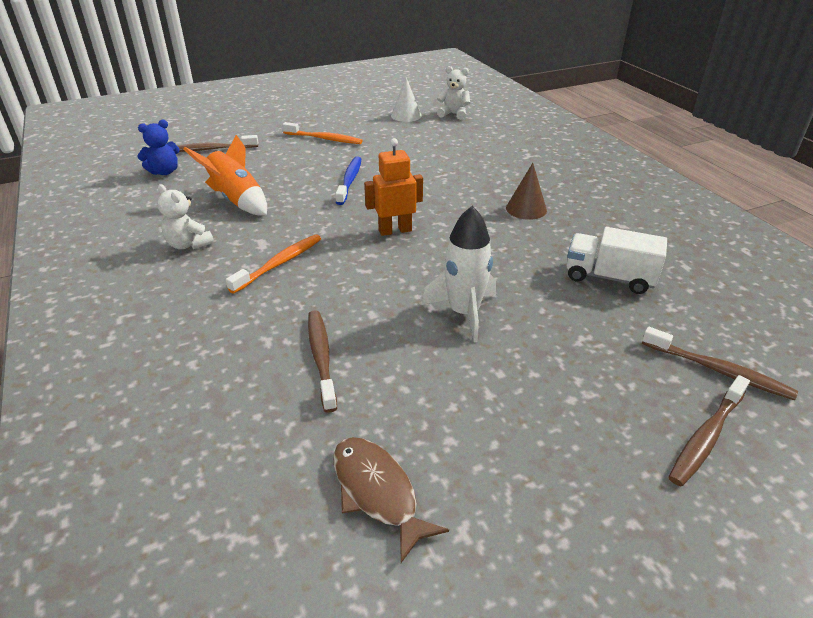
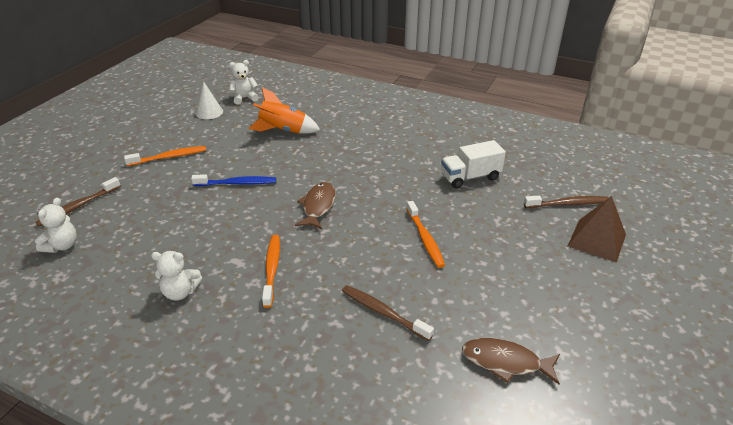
camera: 40 degrees left, 0 degrees up
blue teddy bear [137,120,179,175] -> white teddy bear [35,198,77,253]
orange rocket [183,135,267,215] -> orange rocket moved to [248,87,320,134]
blue toothbrush [335,157,361,205] -> blue toothbrush turned 120 degrees clockwise [191,174,276,186]
orange robot [364,138,423,236] -> brown fish [295,182,336,229]
white rocket [422,206,496,342] -> orange toothbrush [407,201,445,268]
brown cone [506,163,547,220] -> none
brown toothbrush [669,375,750,486] -> brown pyramid [568,196,626,263]

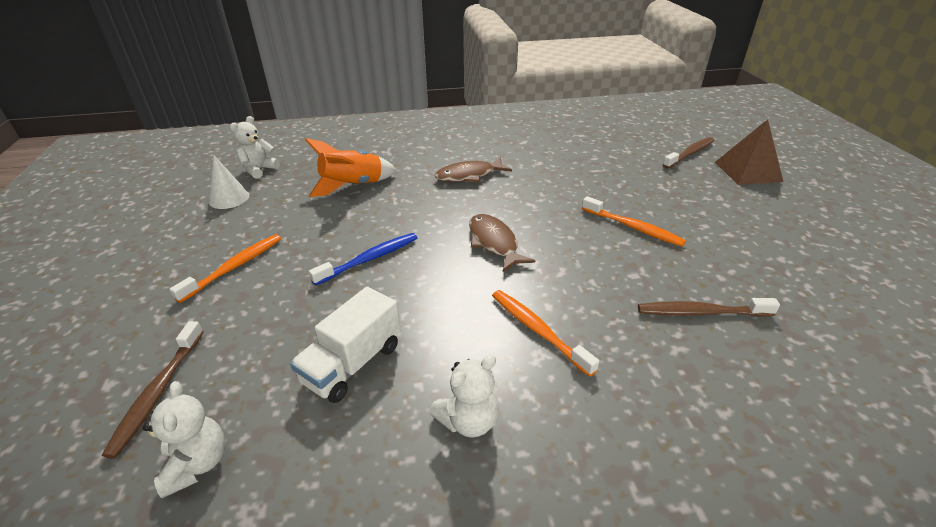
camera: 35 degrees left, 0 degrees up
white truck [441,140,506,188] -> white truck moved to [290,287,401,403]
brown fish [462,338,560,384] -> brown fish moved to [435,157,512,182]

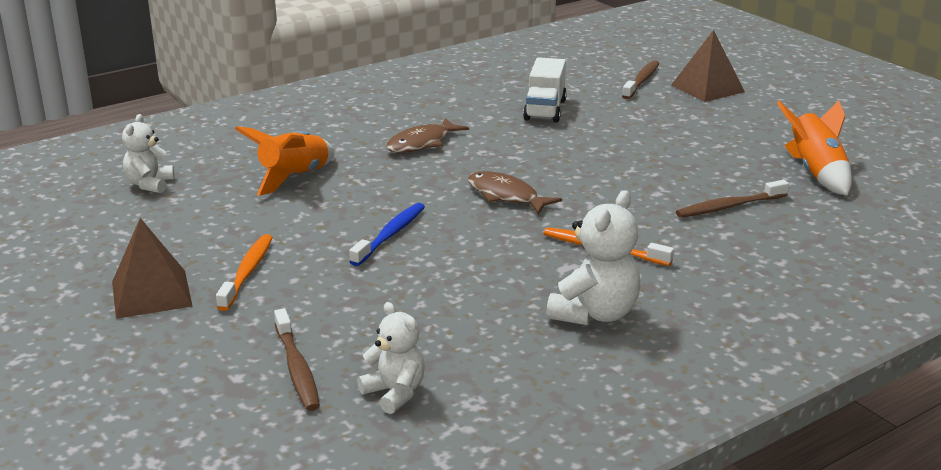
camera: 25 degrees left, 10 degrees down
white cone [209,155,250,209] -> none
white truck [290,287,401,403] -> white truck moved to [523,57,567,123]
white teddy bear [430,355,498,438] -> white teddy bear [546,190,640,326], size x1.53
orange toothbrush [582,196,686,247] -> none
none -> brown pyramid [112,218,193,319]
none -> orange rocket [777,100,852,195]

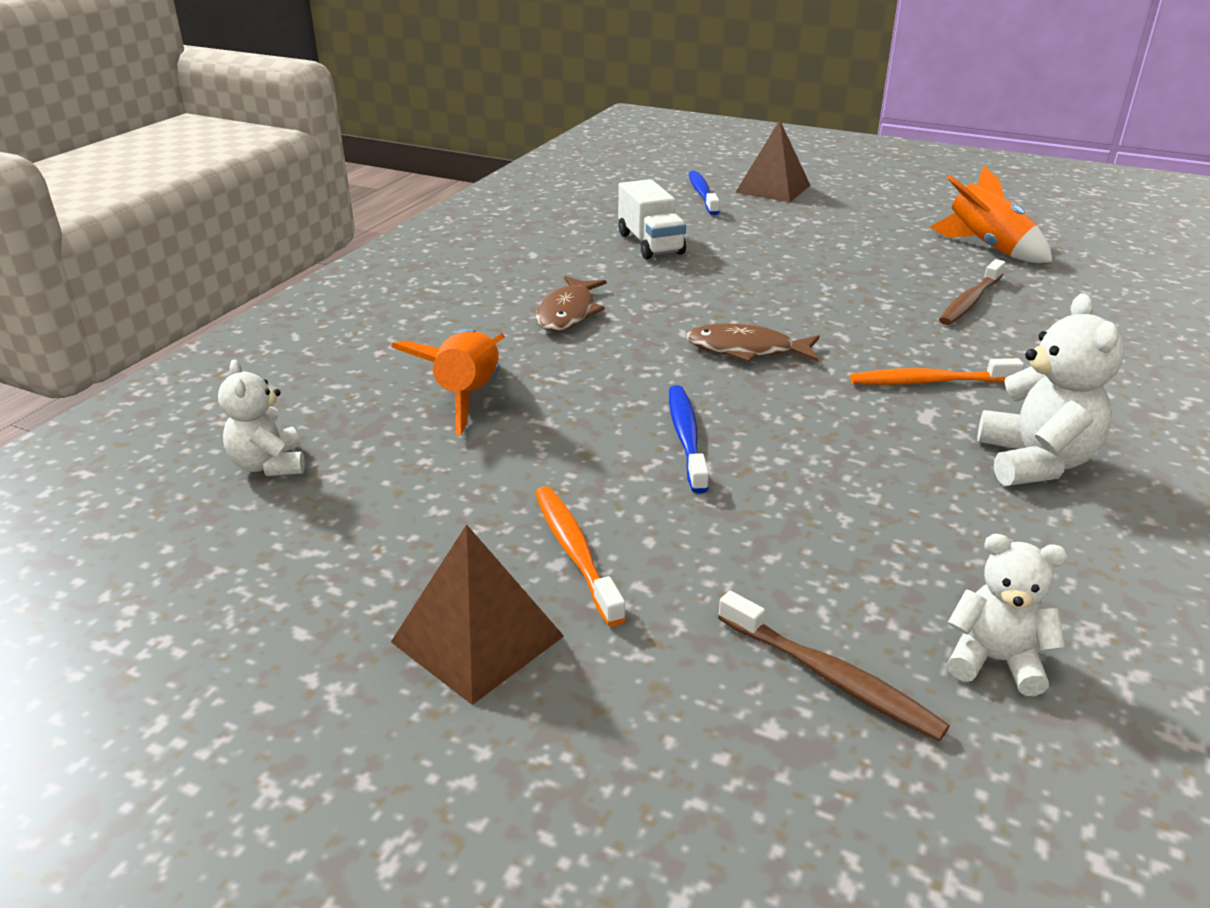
camera: 30 degrees left, 5 degrees up
brown toothbrush [622,60,659,99] -> blue toothbrush [688,170,720,215]

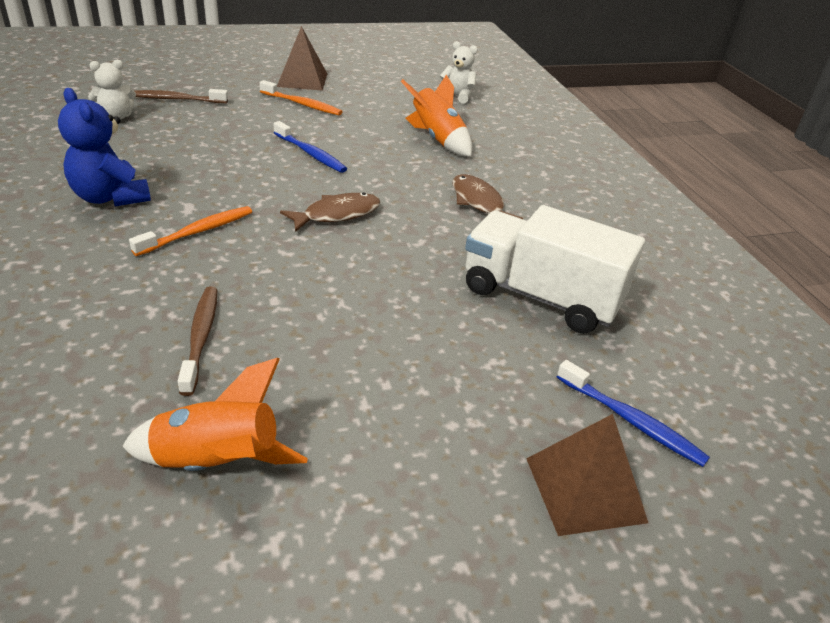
camera: 135 degrees right, 5 degrees up
white truck [618,179,686,259] -> white truck [465,205,645,334], size x1.57
white teddy bear [977,293,1124,486] -> blue teddy bear [58,88,151,206]

